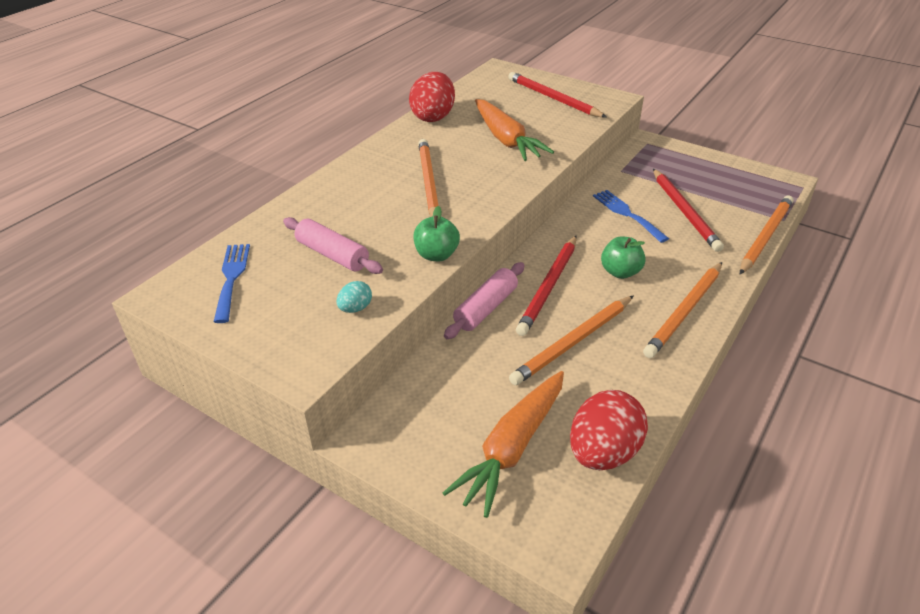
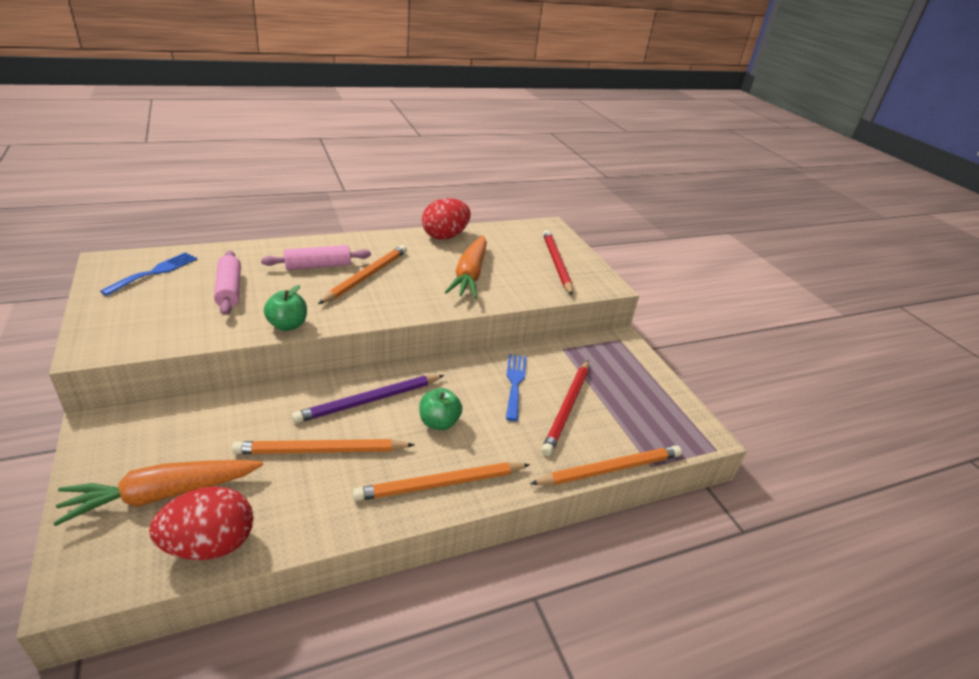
camera: 30 degrees right, 5 degrees down
turquoise egg [337,281,372,313] -> none
pink rolling pin [444,262,525,339] -> pink rolling pin moved to [261,245,371,270]
red pencil [516,236,577,336] -> purple pencil [292,375,444,423]

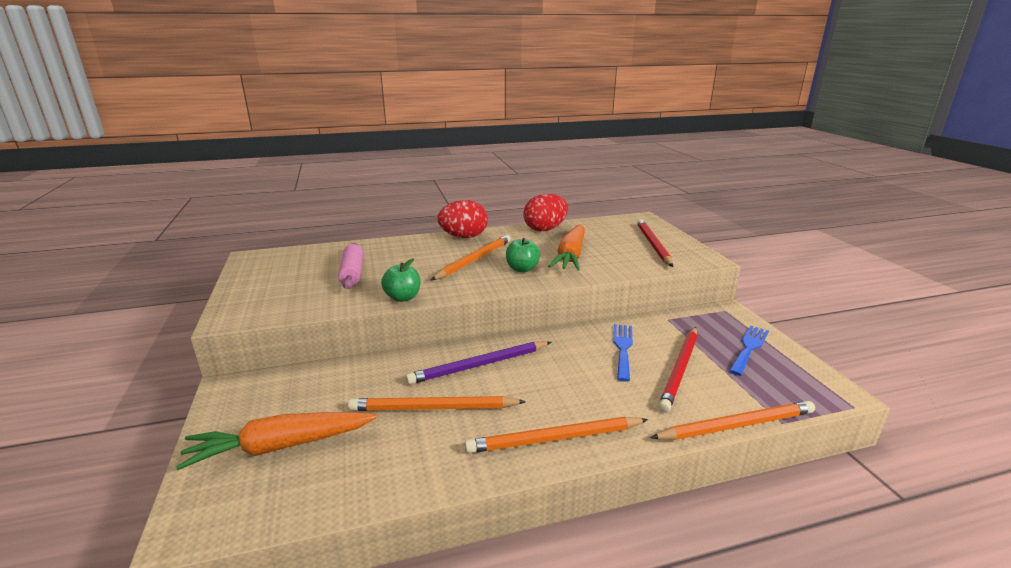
camera: 10 degrees right, 10 degrees down
blue fork [100,252,197,296] -> blue fork moved to [729,325,769,376]
red egg [149,486,253,560] -> red egg moved to [437,200,488,238]
pink rolling pin [261,245,371,270] -> none
green apple [419,388,462,430] -> green apple moved to [506,238,540,272]

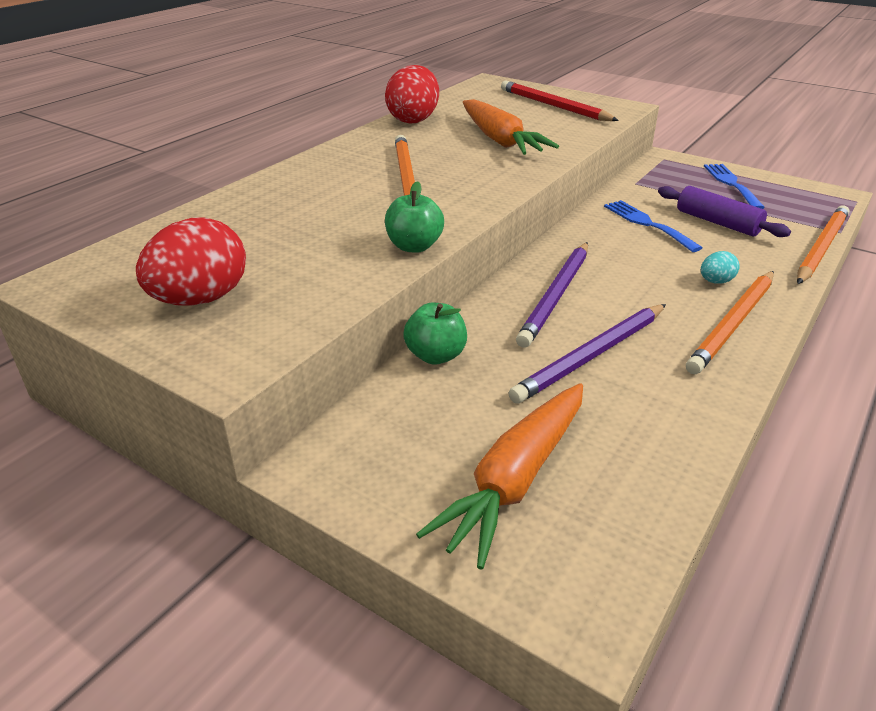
camera: 40 degrees left, 10 degrees up
pink rolling pin [338,243,363,289] -> none
orange pencil [348,396,526,411] -> purple pencil [509,304,666,404]
red egg [437,200,488,238] -> red egg moved to [136,217,246,306]
green apple [506,238,540,272] -> green apple moved to [403,303,467,364]
red pencil [658,327,697,413] -> purple rolling pin [658,186,791,237]
none -> turquoise egg [701,251,740,284]

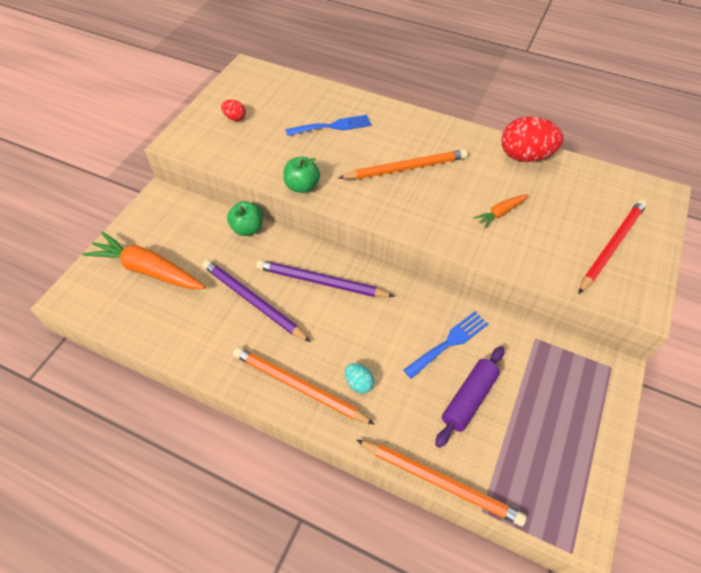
camera: 80 degrees right, 20 degrees up
red egg [136,217,246,306] -> red egg [221,100,246,121], size x0.47
orange carrot [463,99,559,155] -> orange carrot [473,194,528,228], size x0.50
blue fork [704,164,765,209] -> blue fork moved to [286,115,371,136]

